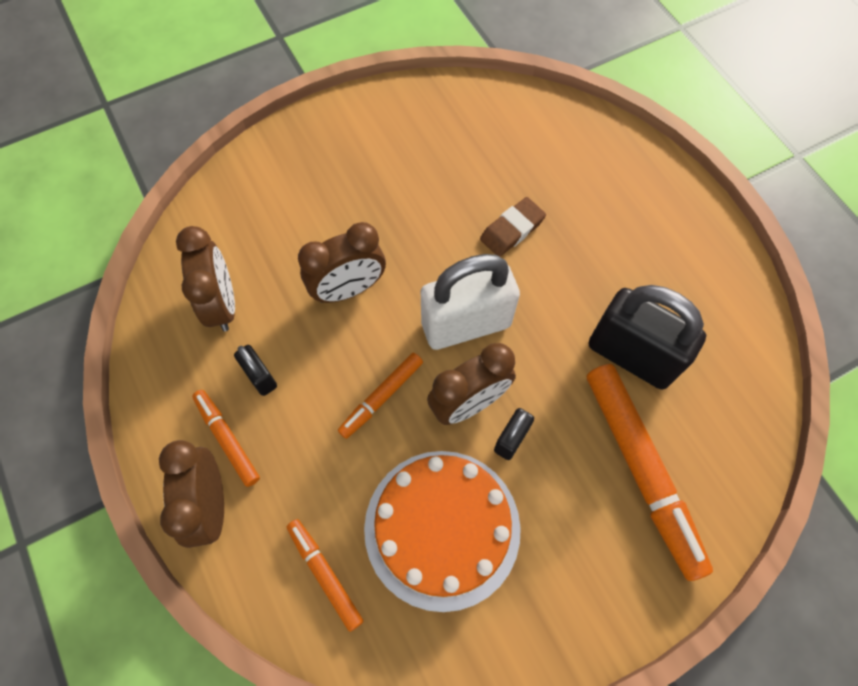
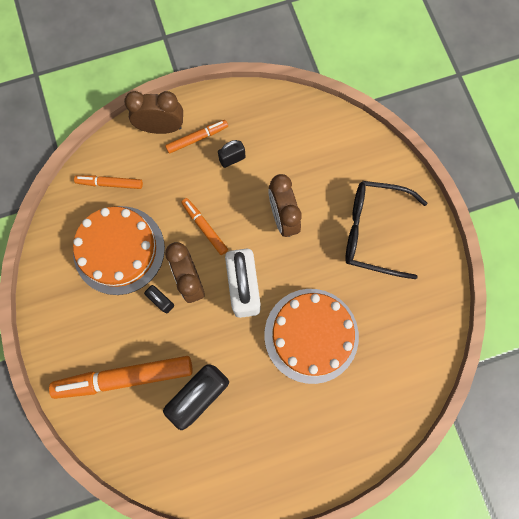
camera: 100 degrees right, 10 degrees up
brown clock [176,226,235,332] -> none
orange marker [287,519,364,632] -> orange marker turned 150 degrees counterclockwise [74,175,143,189]
brown eraser [480,197,546,257] -> orange cake [264,289,359,384]
none -> black glasses [345,181,427,279]

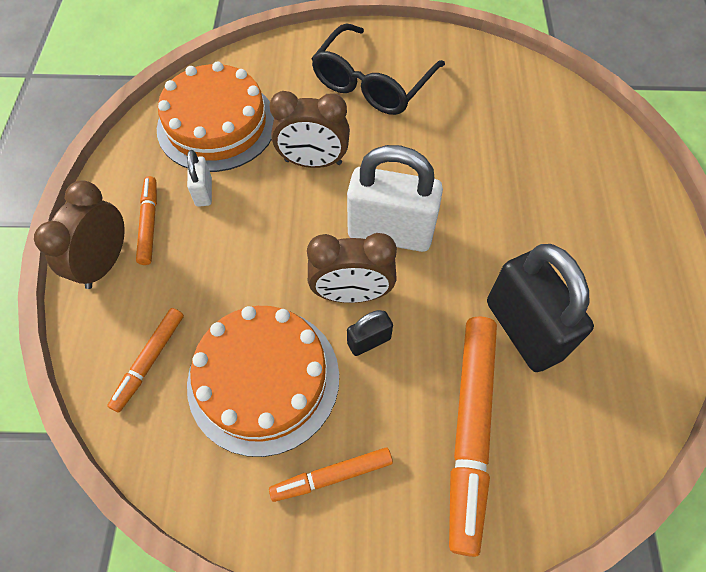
camera: 70 degrees left, 15 degrees down
orange marker [181,198,228,255] -> orange marker moved to [269,448,393,502]
black padlock [218,140,245,168] -> white padlock [187,150,212,207]
orange cake [264,289,359,384] -> orange cake moved to [157,61,274,172]

